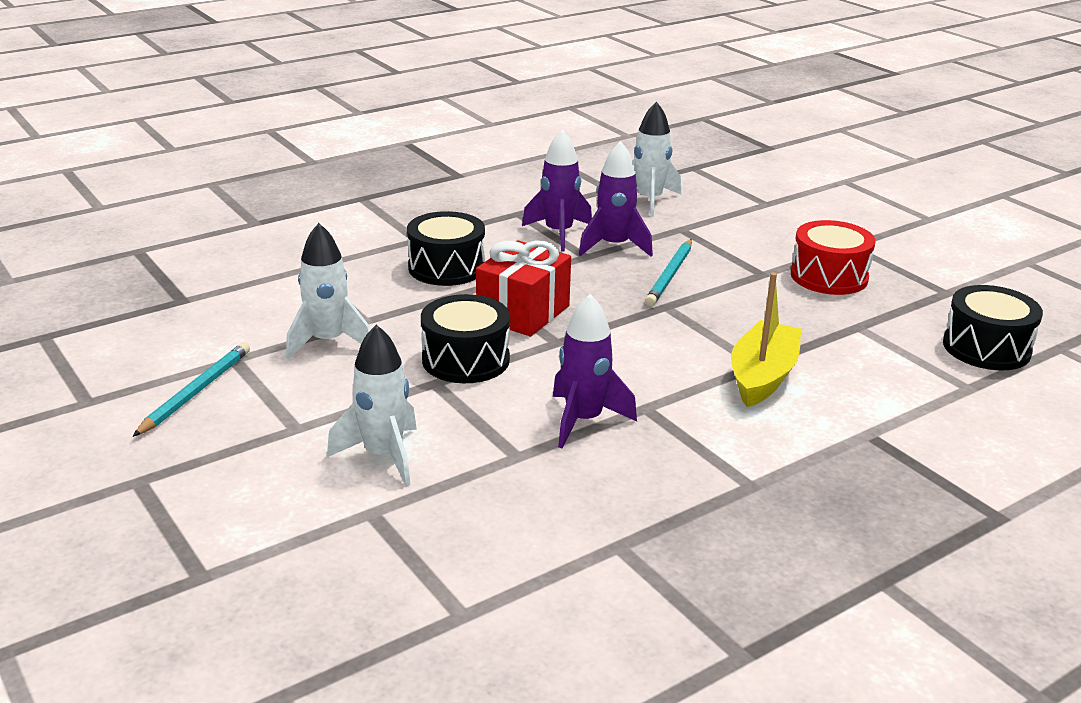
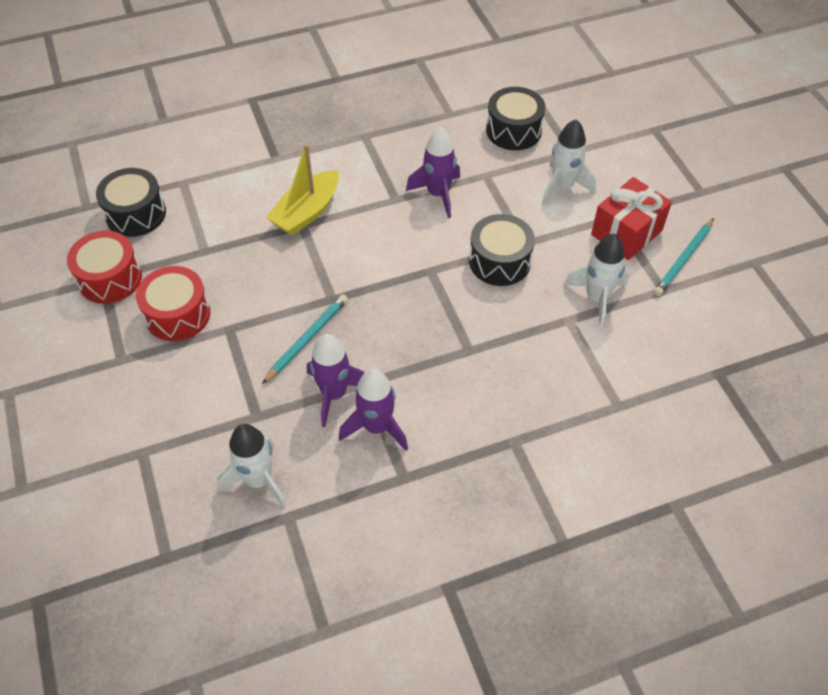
camera: 165 degrees left, 25 degrees up
black drum [407,211,485,286] -> black drum moved to [486,87,545,150]
red gift [476,240,571,337] -> red gift moved to [591,177,672,260]
none -> red drum [67,231,142,304]

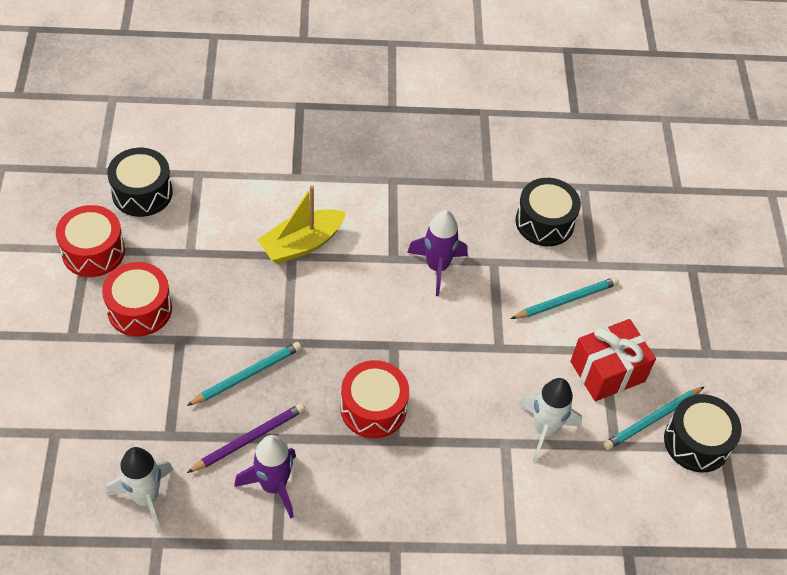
camera: 15 degrees right, 0 degrees up
purple rocket [307,334,365,427] -> purple pencil [187,403,305,473]
black drum [469,214,535,286] -> black drum moved to [664,394,742,473]
white rocket [542,119,596,205] -> turquoise pencil [511,277,619,319]
none -> red drum [340,360,409,438]

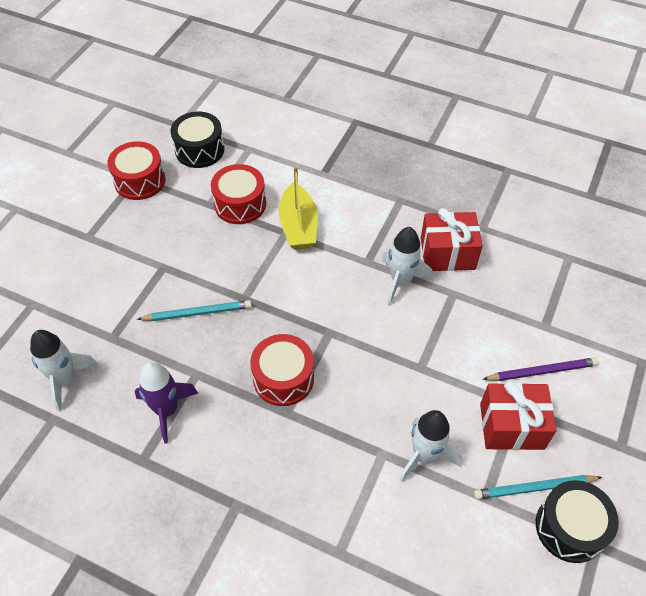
camera: 30 degrees right, 0 degrees up
red drum [102,262,172,336] -> red drum moved to [211,164,266,224]
purple pencil [187,403,305,473] -> purple pencil moved to [483,358,599,381]
yellow boat [257,185,346,264] -> yellow boat turned 90 degrees counterclockwise [279,166,318,250]
purple rocket [407,210,468,296] -> white rocket [382,227,433,305]
turquoise pencil [511,277,619,319] -> none
black drum [516,178,581,246] -> none
none -> red gift [421,208,483,271]

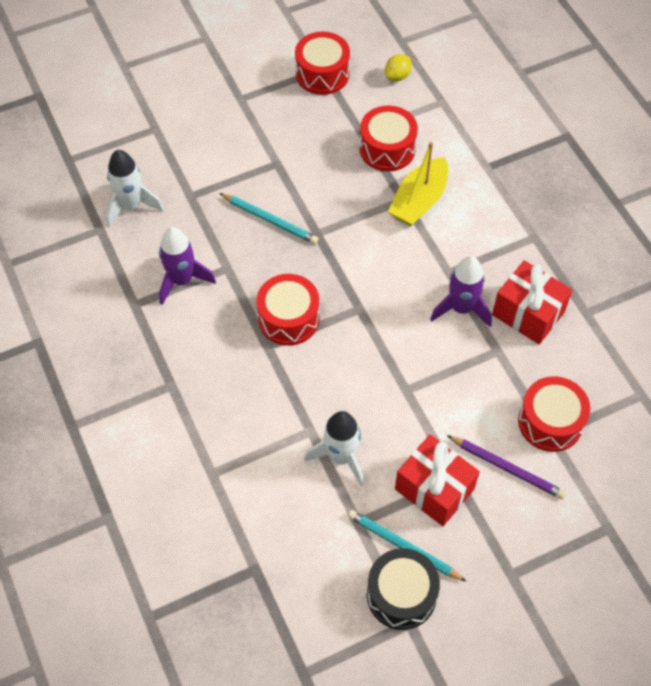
camera: 40 degrees right, 5 degrees up
black drum [170,112,224,168] -> yellow lemon [385,54,412,81]
white rocket [382,227,433,305] -> purple rocket [430,256,492,327]
none -> red drum [518,376,590,452]

